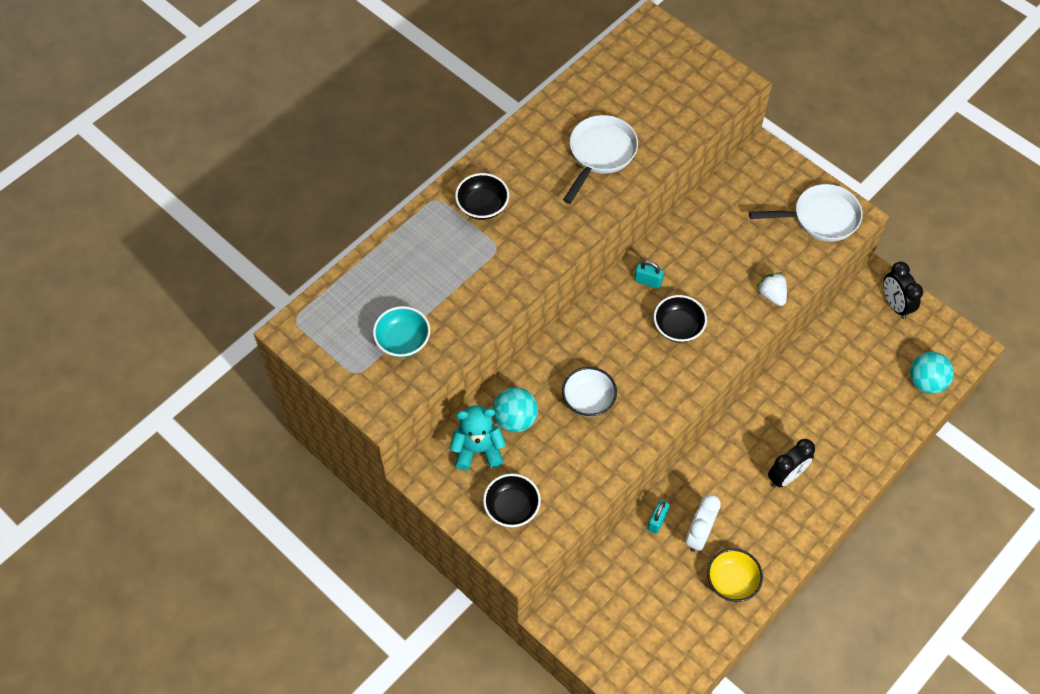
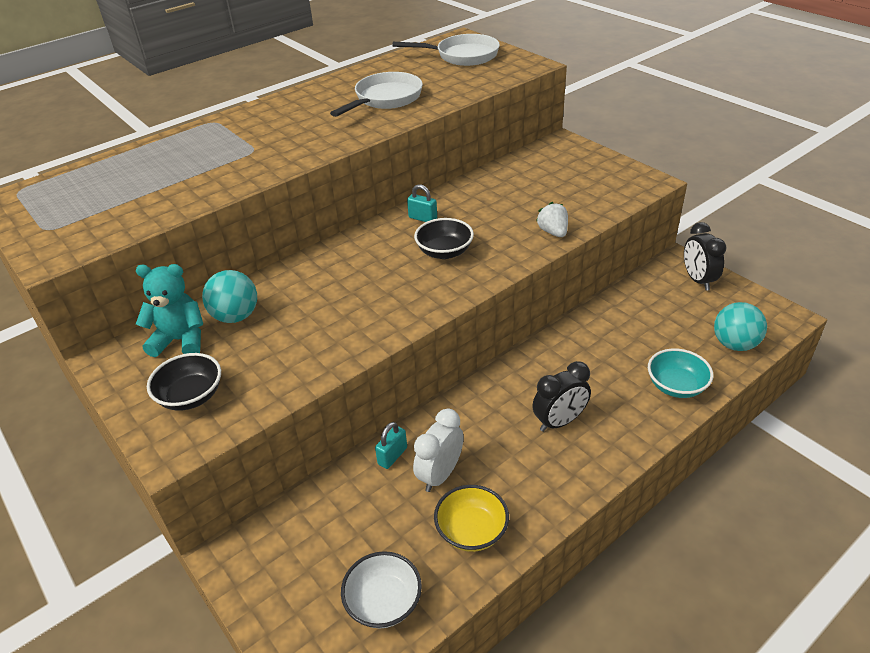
camera: 10 degrees right, 20 degrees down
turquoise bowl [373,306,430,357] -> turquoise bowl moved to [648,349,713,398]
black bowl [455,173,509,220] -> none
white bowl [562,367,617,417] -> white bowl moved to [341,551,422,629]
white pan [749,184,863,242] -> white pan moved to [393,34,500,66]

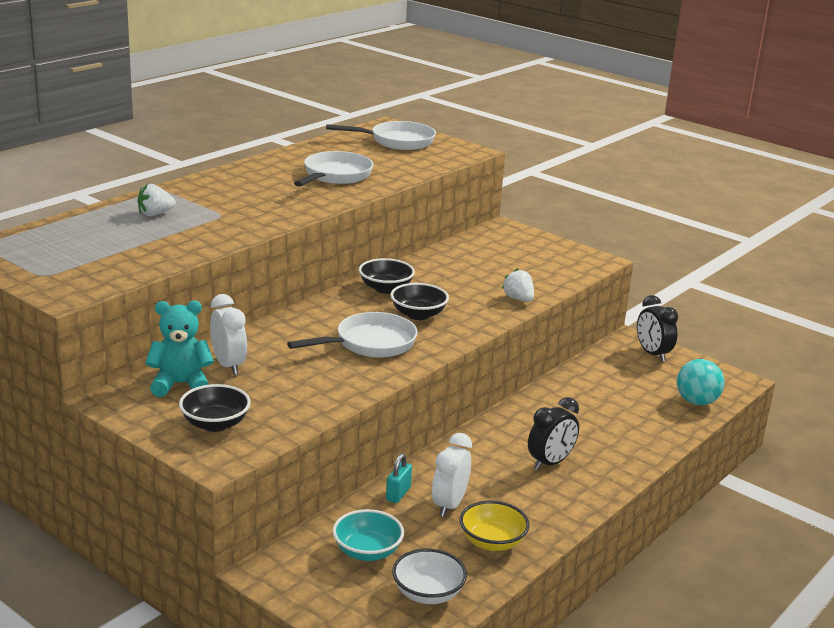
camera: 15 degrees left, 15 degrees down
turquoise ball [202,270,257,323] -> white clock [210,294,247,375]
turquoise padlock [407,184,437,222] -> black bowl [359,258,415,294]
turquoise bowl [648,349,713,398] -> turquoise bowl moved to [333,509,404,561]
none -> white strawberry [137,184,176,216]
none -> white pan [287,312,418,357]

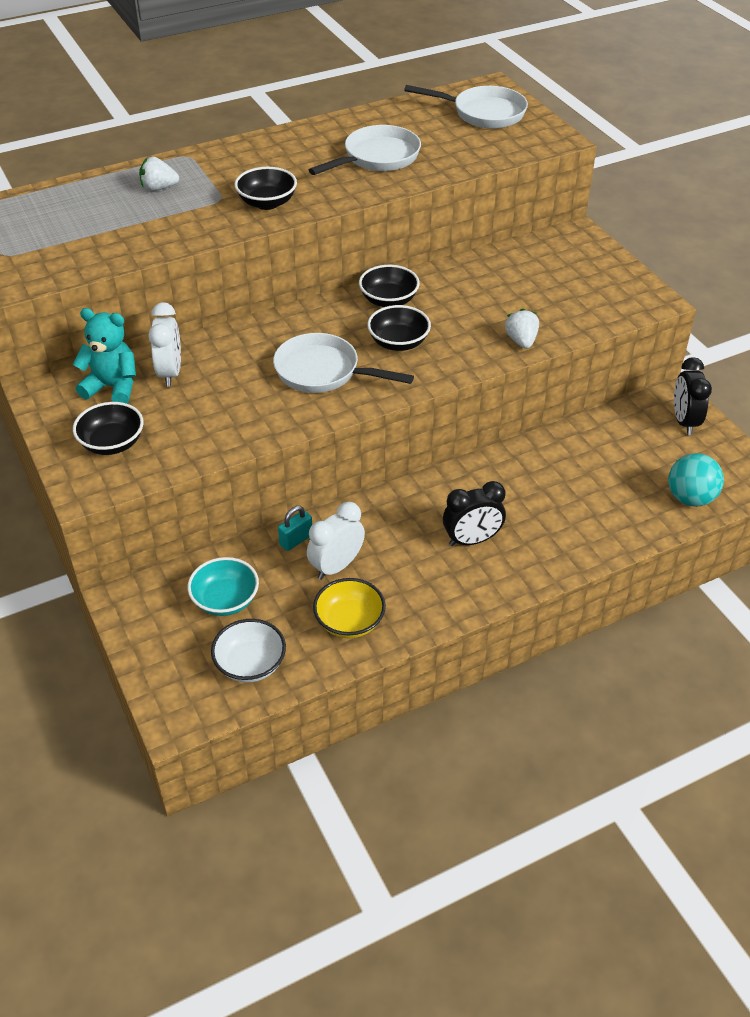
camera: 25 degrees right, 20 degrees up
white pan [287,312,418,357] -> white pan turned 150 degrees counterclockwise [273,333,414,393]
none -> black bowl [235,167,297,210]

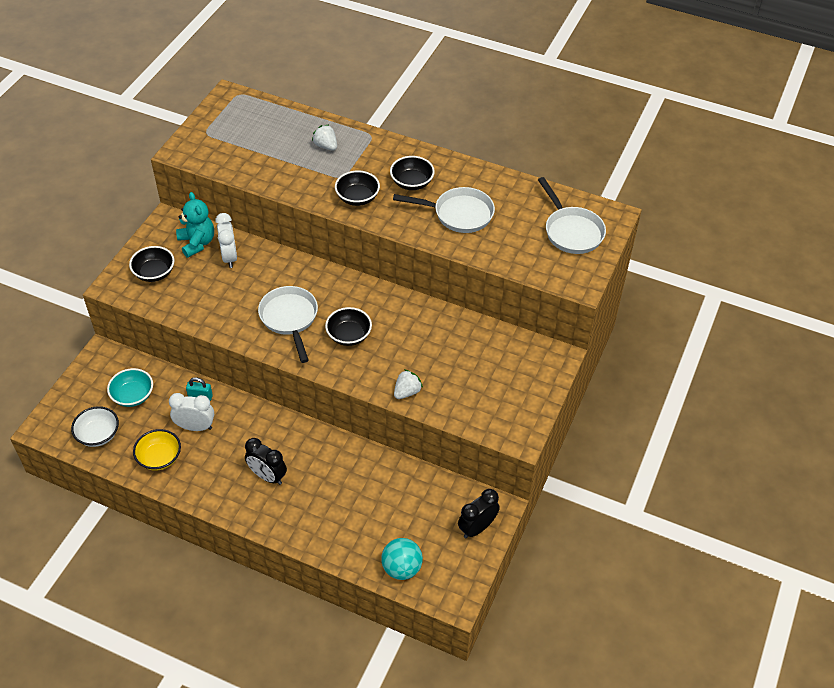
camera: 50 degrees right, 5 degrees up
white clock [148,302,181,387] -> white clock turned 60 degrees counterclockwise [215,213,237,268]
black bowl [359,265,420,307] -> black bowl moved to [390,156,435,190]

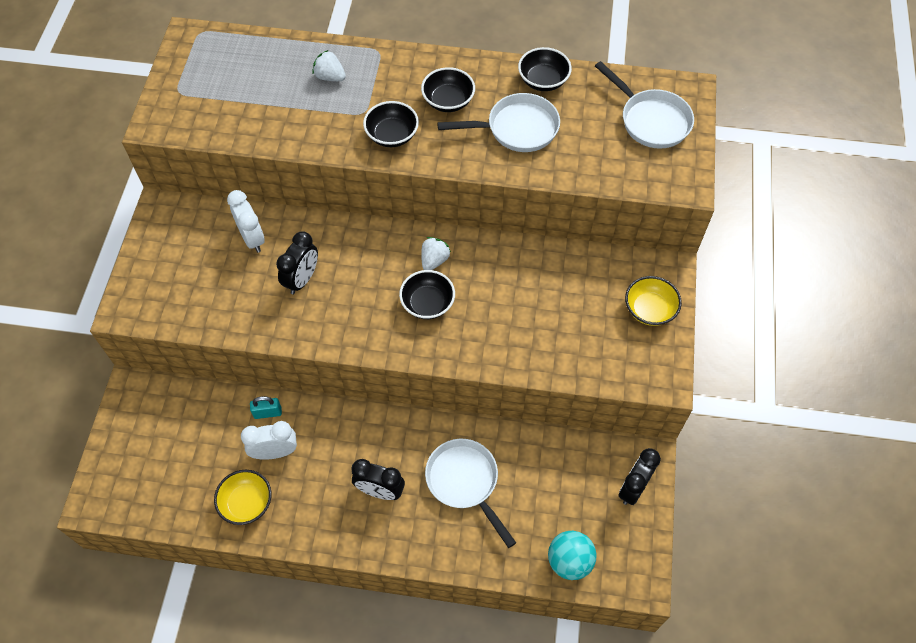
camera: 15 degrees left, 10 degrees up
white bowl [71,406,119,447] -> none
turquoise bowl [107,368,153,407] -> none
black bowl [129,246,174,282] -> black bowl moved to [518,47,572,91]
turquoise teddy bear [176,192,214,258] -> none
white pan [258,286,318,363] -> white pan moved to [425,439,516,548]
white strawberry [394,369,423,399] -> white strawberry moved to [421,237,451,270]
none -> black clock [276,231,318,294]
none -> yellow bowl [625,276,682,326]

